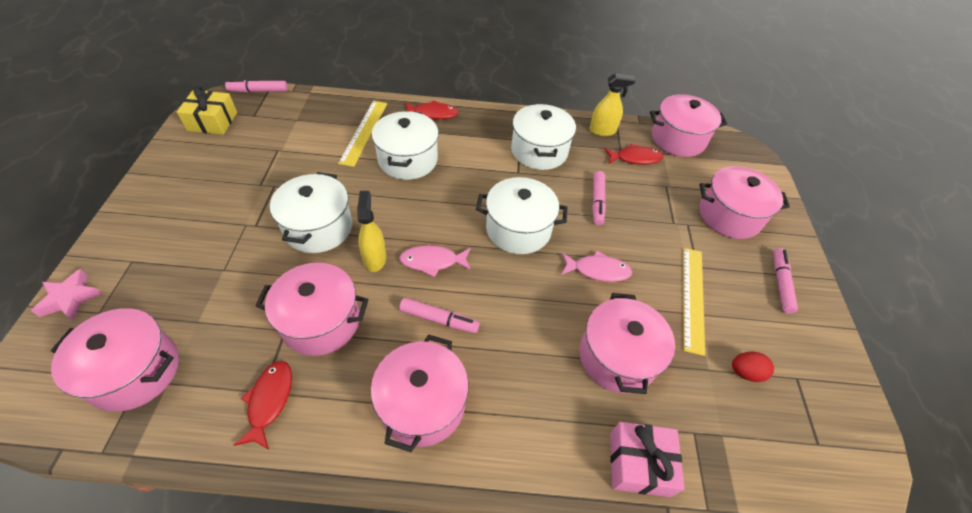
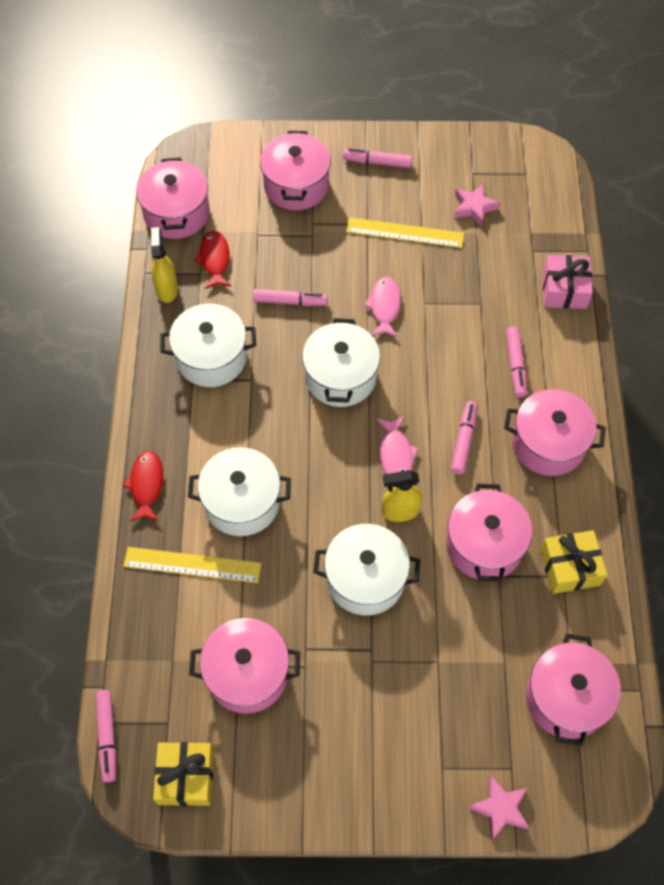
camera: 90 degrees left, 10 degrees up
red fish [234,361,292,449] -> yellow gift [540,530,607,594]
pink pot [579,293,675,394] -> pink pot moved to [189,618,300,714]
red egg [732,351,774,382] -> pink star [454,184,500,227]
none -> pink marker [506,327,527,397]

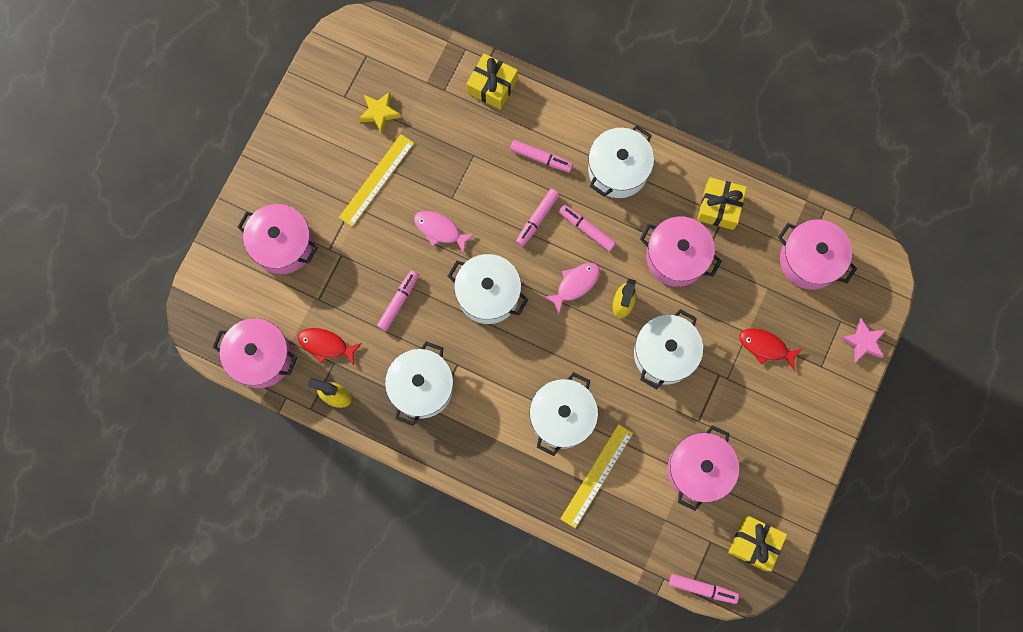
camera: 65 degrees left, 15 degrees up
red fish [123,451,163,521] -> red fish moved to [740,328,802,370]
pink marker [343,148,412,168] -> pink marker moved to [516,189,559,246]
pink fish [377,416,419,474] -> pink fish turned 60 degrees counterclockwise [544,263,600,314]
pink star [454,184,500,227] -> yellow star [358,92,401,134]
pink pot [504,389,606,476] -> white pot [588,125,654,198]
pink gift [543,255,593,309] -> yellow gift [466,54,518,110]

